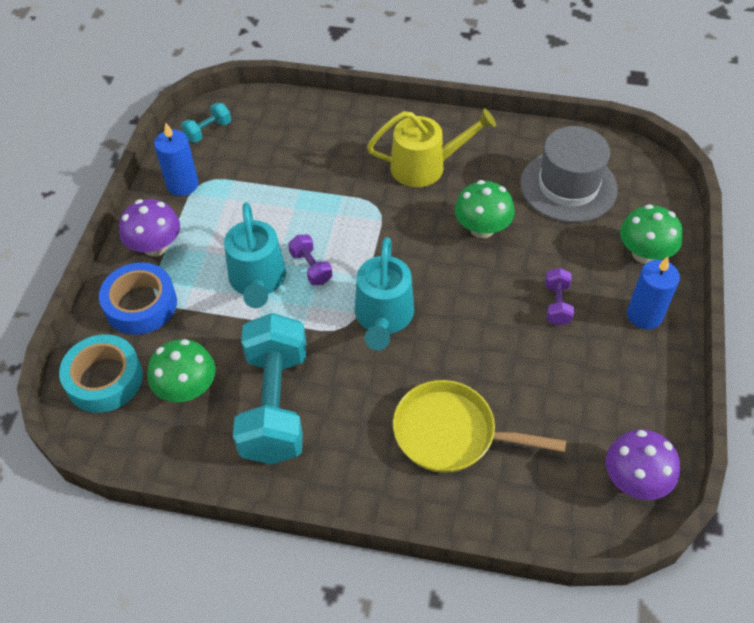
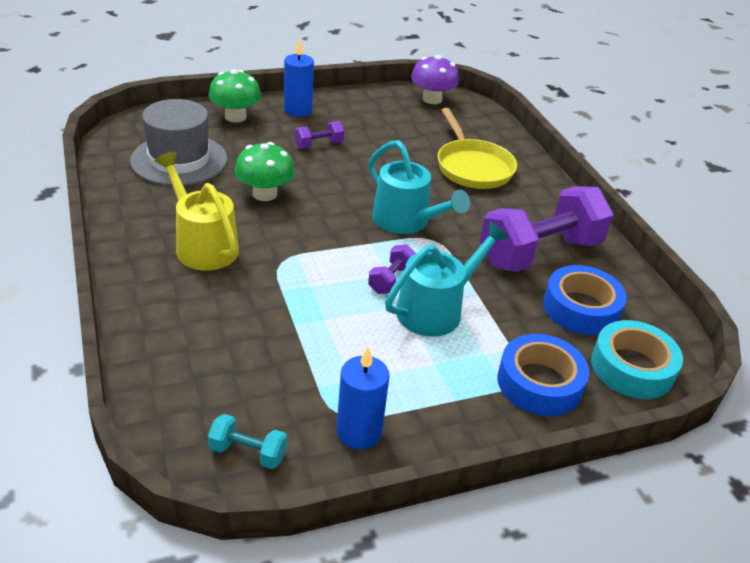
camera: 125 degrees left, 15 degrees down
purple mushroom [119,199,180,257] -> none
green mushroom [147,339,216,402] -> blue tape [543,265,627,335]
turquoise dumbbell [233,313,306,464] -> purple dumbbell [480,186,613,272]
turquoise watering can [355,237,414,350] -> turquoise watering can turned 75 degrees clockwise [368,140,470,234]

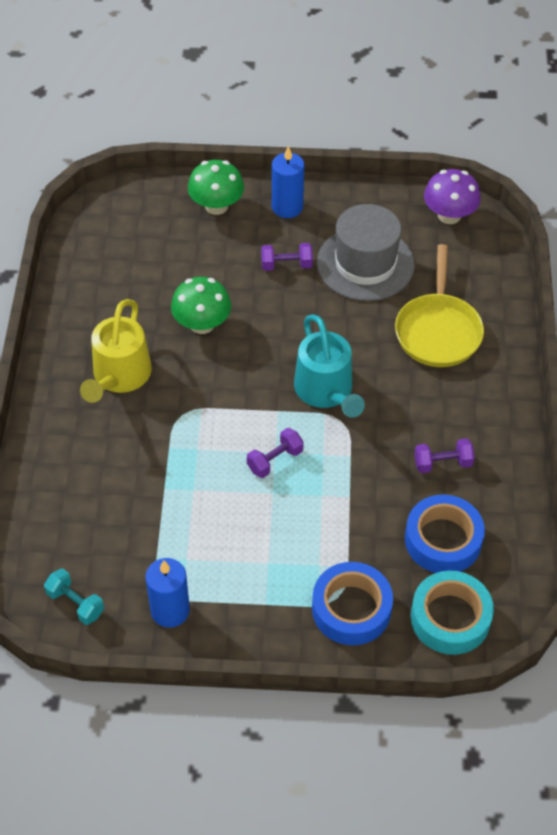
camera: 25 degrees right, 15 degrees up
grey hat [130,99,227,186] -> grey hat moved to [317,204,414,301]
yellow watering can [155,152,239,270] -> yellow watering can turned 150 degrees counterclockwise [80,299,152,403]
turquoise watering can [385,222,509,337] -> none
purple dumbbell [480,186,613,272] -> purple dumbbell [414,438,475,473], size x0.43

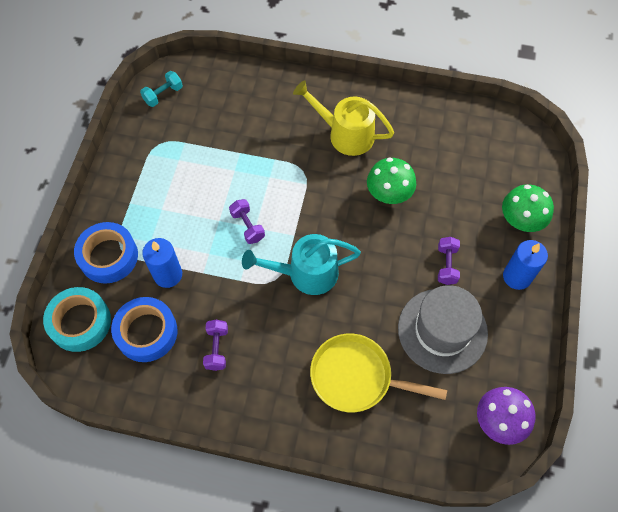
camera: 100 degrees right, 10 degrees up
blue candle [145,558,190,628] -> blue candle moved to [142,238,182,288]

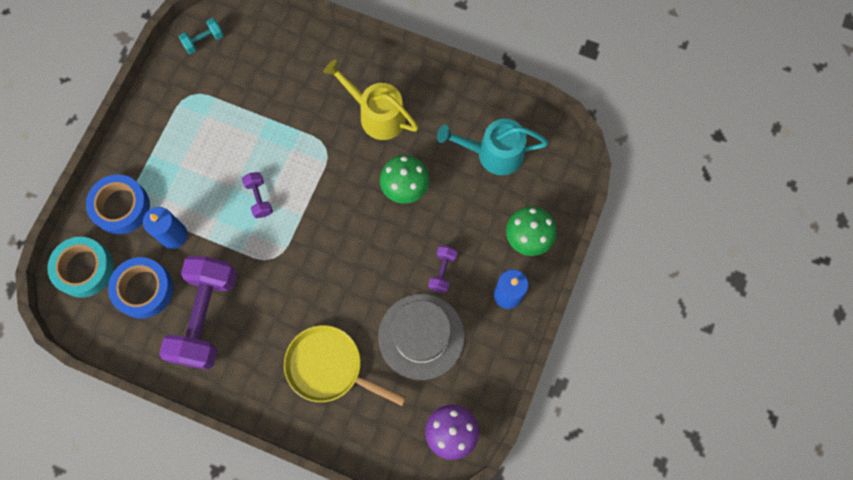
camera: 10 degrees right, 10 degrees up
purple dumbbell [203,320,228,371] -> purple dumbbell [159,256,237,370], size x2.34
turquoise watering can [242,234,361,295] -> turquoise watering can moved to [437,119,549,175]

